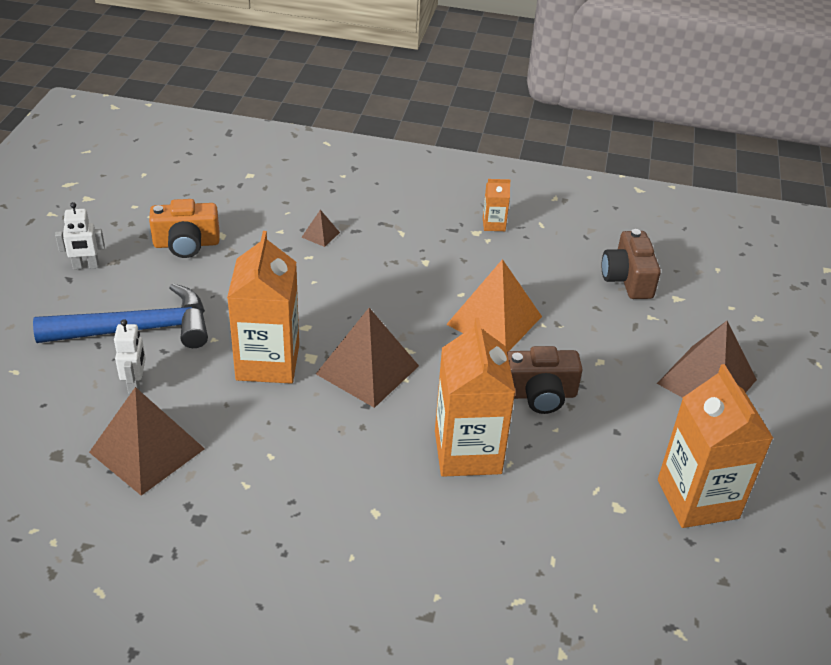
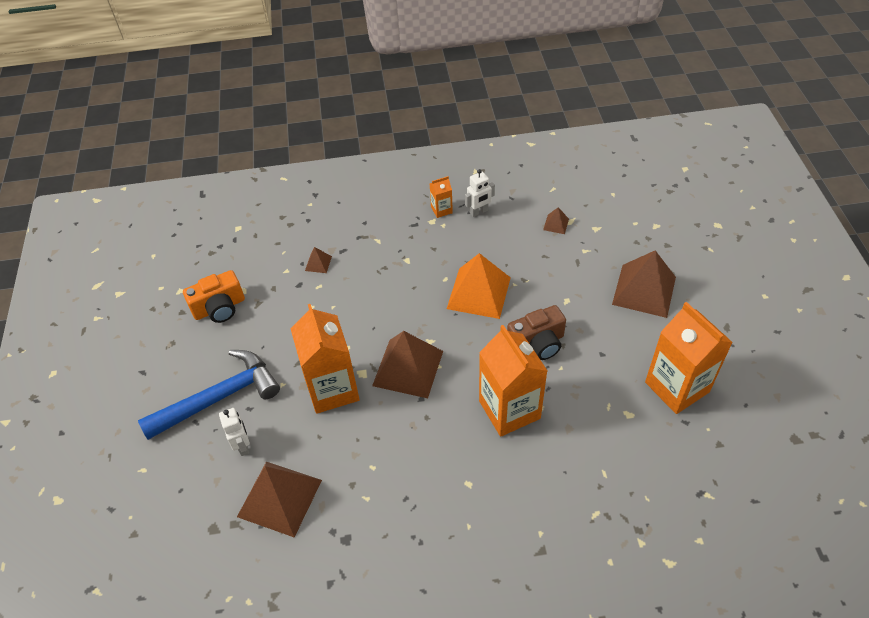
camera: 15 degrees left, 10 degrees up
white robot [55,202,105,270] -> white robot moved to [465,169,495,217]
brown camera [602,229,661,299] -> brown pyramid [543,207,569,234]

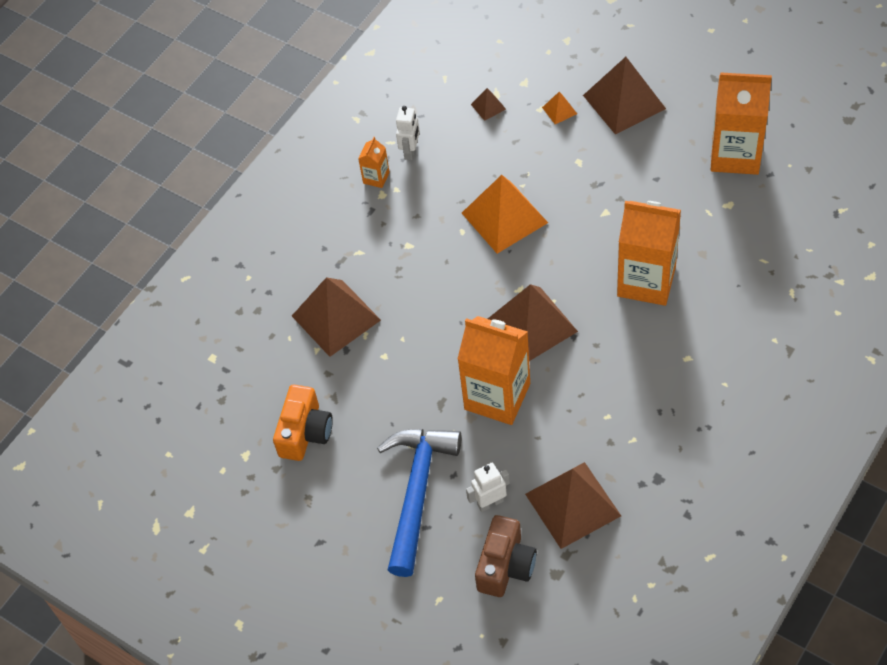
camera: 45 degrees left, 5 degrees up
white robot [219,408,250,456] -> white robot turned 45 degrees counterclockwise [466,463,510,512]
brown pyramid [305,247,332,273] -> brown pyramid [292,277,381,357], size x2.31
brown camera [507,305,566,360] -> brown camera moved to [475,515,537,597]
none -> orange pyramid [542,92,577,124]

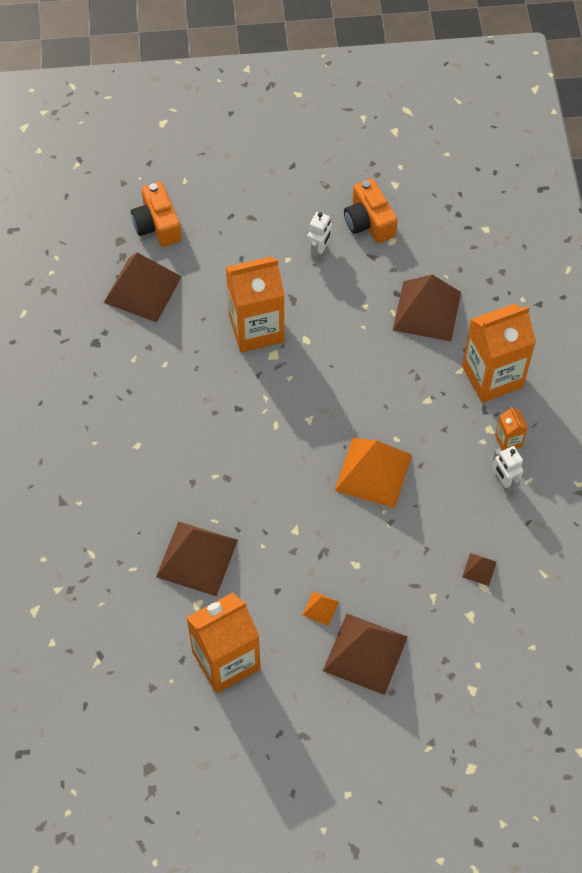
camera: 135 degrees right, 5 degrees up
blue hammer [377,429,462,577] -> none
white robot [466,463,510,512] -> white robot moved to [307,212,332,261]
brown camera [475,515,537,597] -> orange camera [131,182,182,247]
brown pyramid [488,284,578,361] -> brown pyramid moved to [156,521,238,596]
orange pyramid [542,92,577,124] -> orange pyramid moved to [303,591,339,626]
orange carton [617,201,681,306] -> orange carton moved to [462,304,536,403]

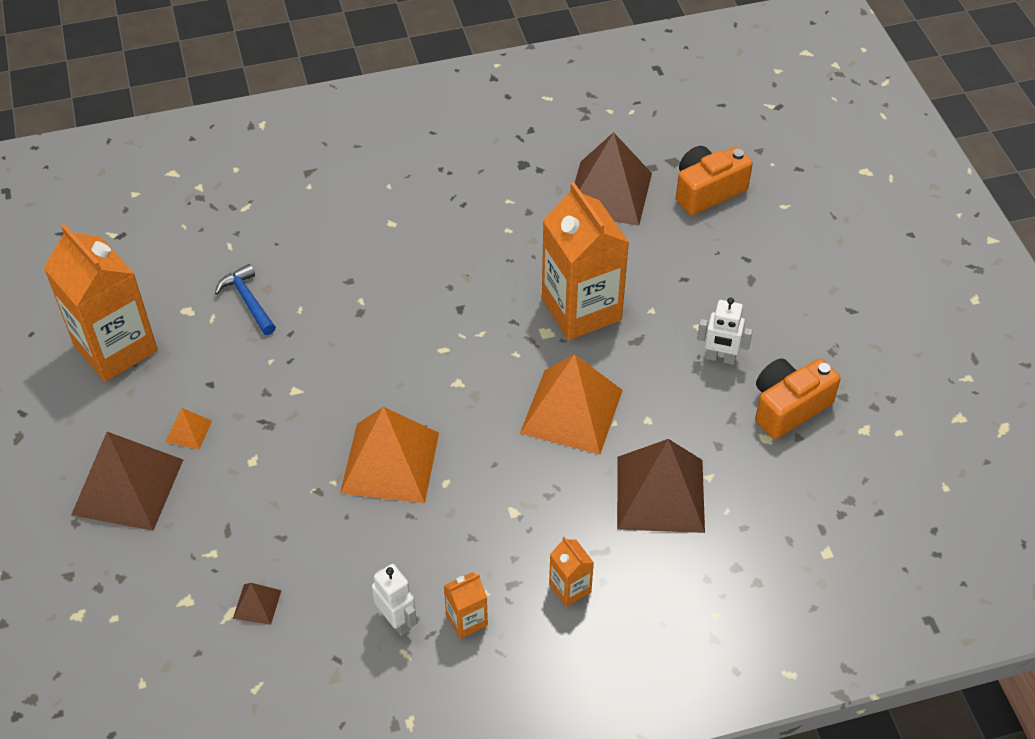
camera: 80 degrees right, 10 degrees down
brown pyramid [156,521,238,596] -> blue hammer [215,264,276,335]
orange carton [462,304,536,403] -> orange carton [549,537,594,607], size x0.45
white robot [493,446,523,493] -> white robot turned 90 degrees clockwise [372,564,417,636]
none -> orange pyramid [520,354,623,455]

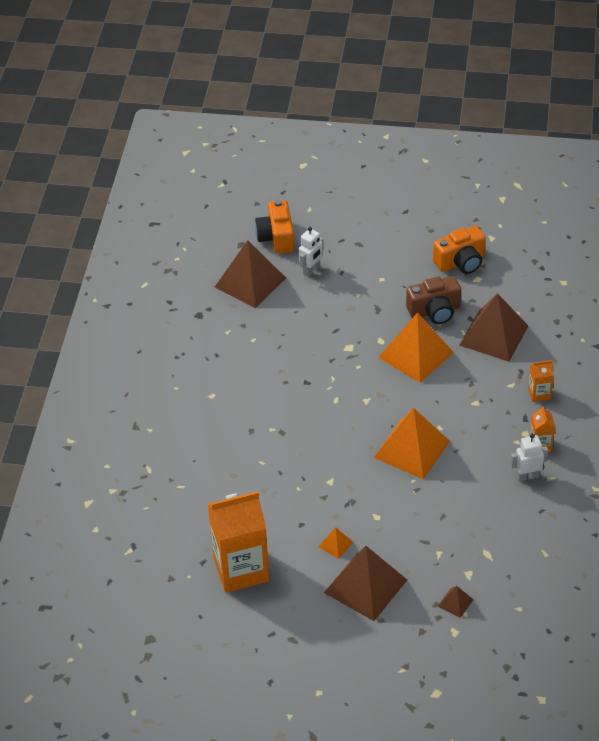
camera: 65 degrees left, 5 degrees down
blue hammer [215,264,276,335] -> none
brown pyramid [233,583,282,625] -> brown pyramid moved to [438,586,474,618]
orange carton [542,182,629,340] -> none
white robot [697,297,753,365] -> white robot moved to [299,227,324,277]
orange camera [755,358,840,439] -> orange camera turned 105 degrees counterclockwise [433,226,486,274]
none -> brown camera [406,276,461,324]

